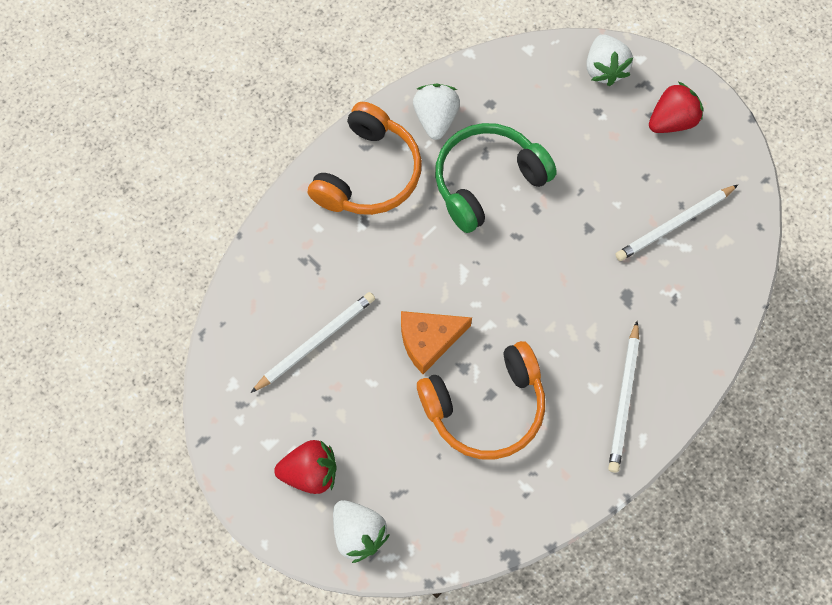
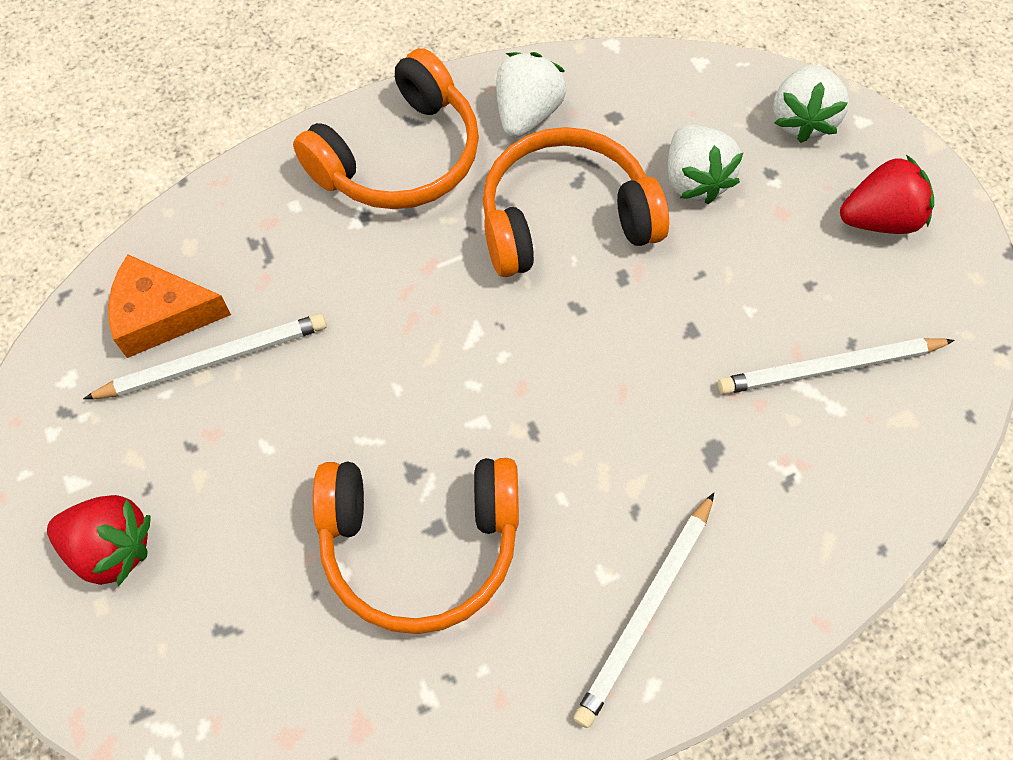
camera: 20 degrees right, 5 degrees down
white strawberry [333,500,390,563] -> white strawberry moved to [668,125,743,204]
orange cheese [401,311,472,374] -> orange cheese moved to [108,255,231,358]
green headphones [435,123,557,233] -> orange headphones [483,127,669,277]

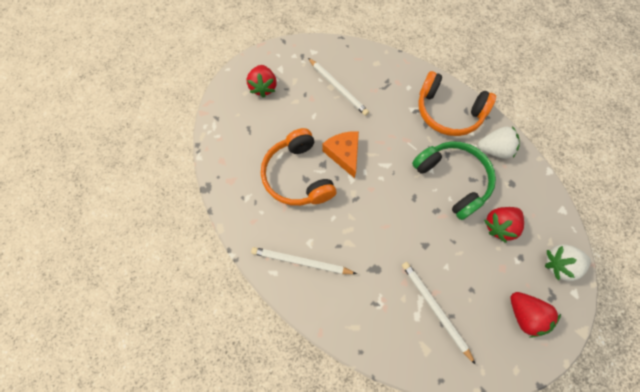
camera: 70 degrees right, 5 degrees up
orange cheese [108,255,231,358] -> orange cheese moved to [322,131,359,178]
orange headphones [483,127,669,277] -> green headphones [412,141,496,220]
white strawberry [668,125,743,204] -> red strawberry [484,207,524,243]

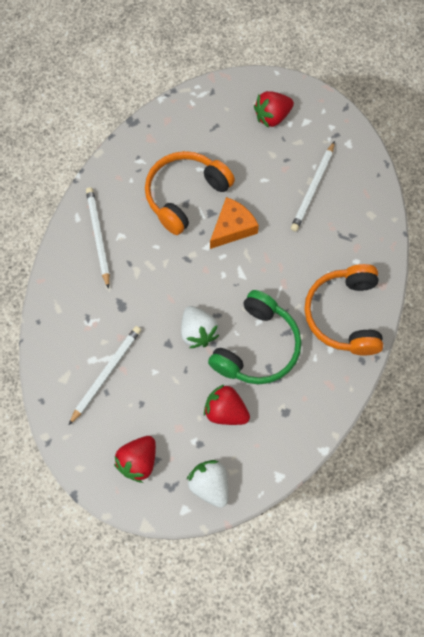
camera: 65 degrees right, 0 degrees up
white strawberry [478,126,520,159] -> white strawberry moved to [181,306,219,348]

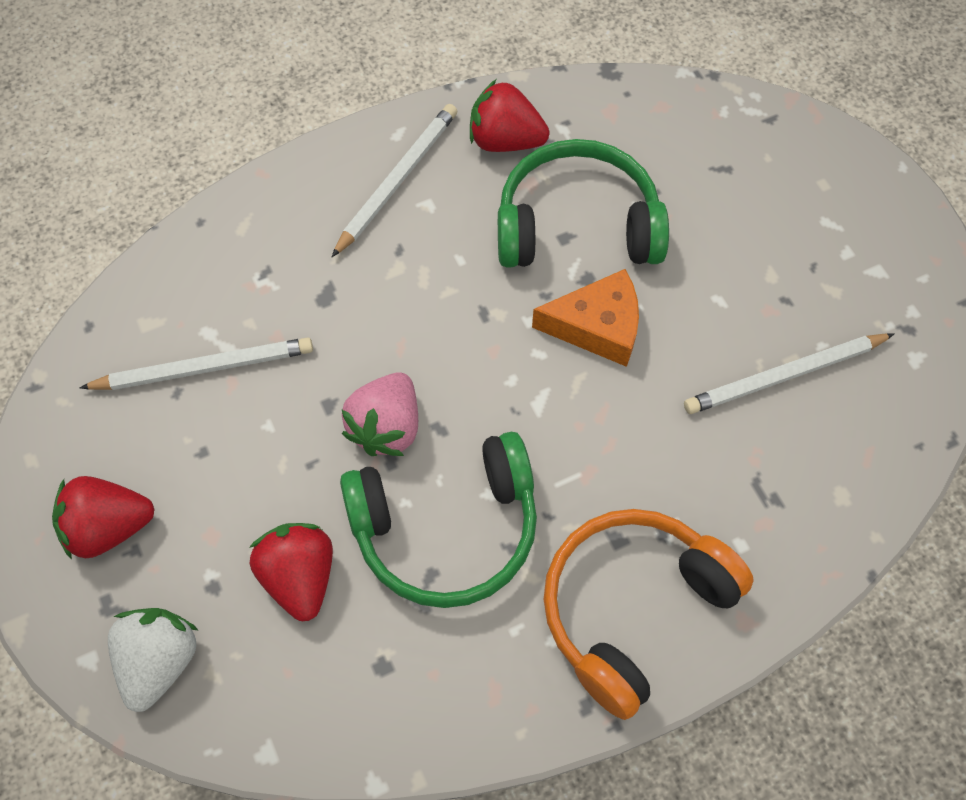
camera: 45 degrees right, 5 degrees down
orange headphones [145,151,235,235] -> green headphones [498,139,669,267]
white strawberry [181,306,219,348] -> pink strawberry [342,372,418,456]
red strawberry [254,91,294,128] -> red strawberry moved to [470,80,549,152]

